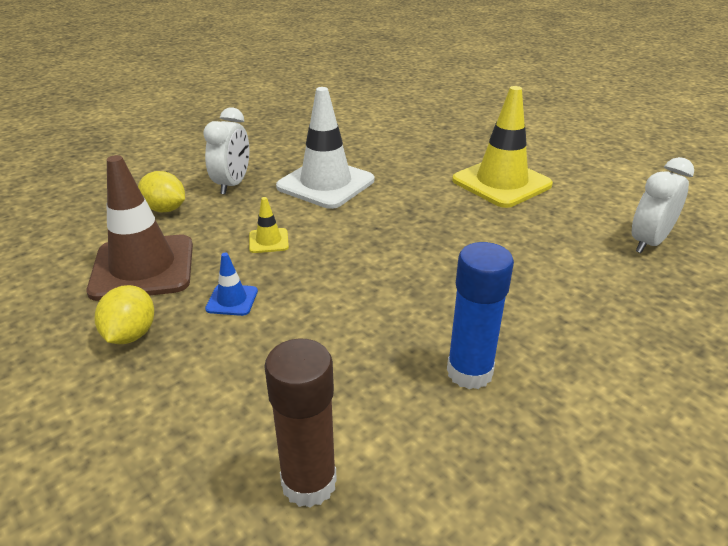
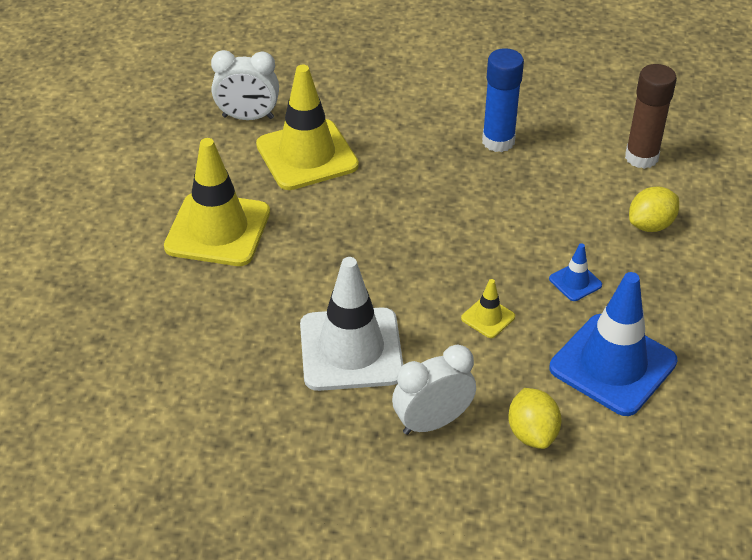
camera: 130 degrees left, 10 degrees up
brown traffic cone [86,155,193,301] -> blue traffic cone [549,272,677,416]
yellow lemon [95,285,154,344] -> yellow lemon moved to [629,186,679,232]
none -> yellow traffic cone [256,65,359,190]

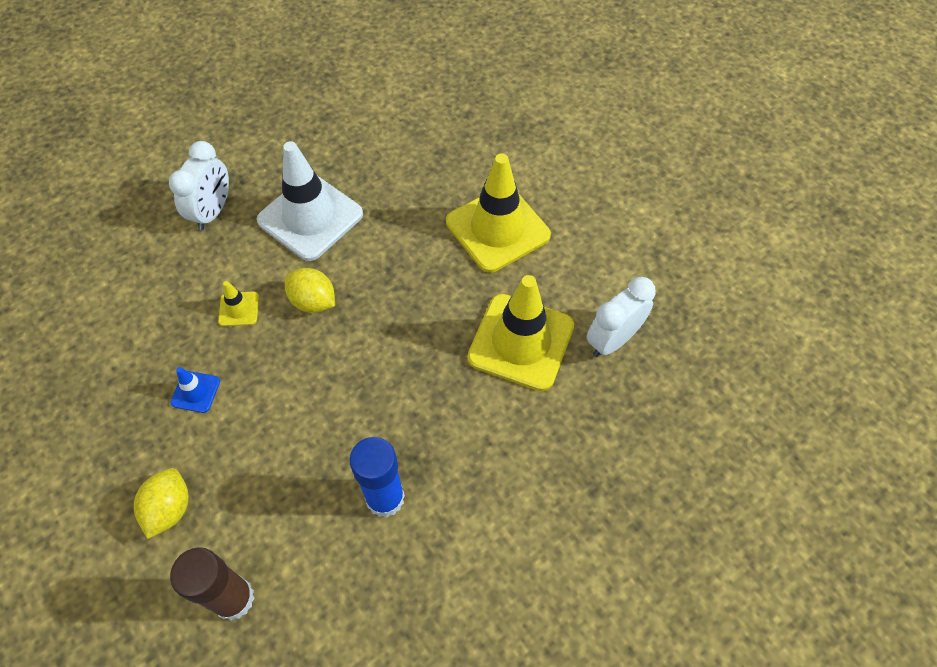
camera: 135 degrees right, 15 degrees up
yellow lemon [508,388,562,449] -> yellow lemon moved to [285,268,335,313]
blue traffic cone [549,272,677,416] -> none

